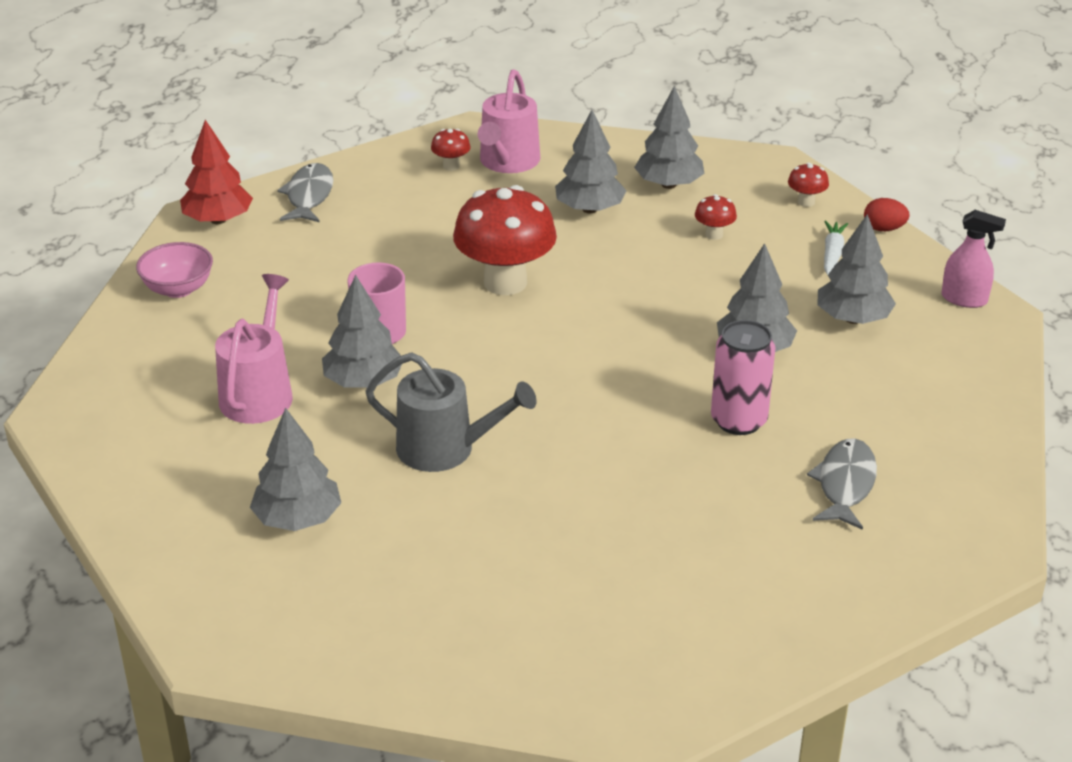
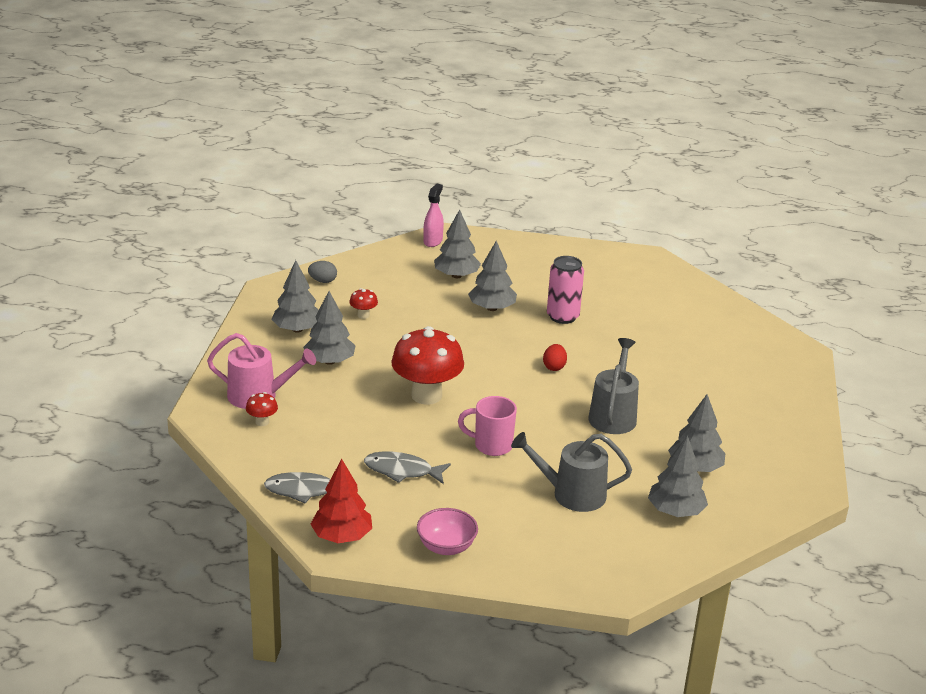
camera: 95 degrees left, 5 degrees down
pink watering can [215,274,293,424] -> grey watering can [511,432,632,512]
grey tree [322,275,402,388] -> grey tree moved to [648,436,708,517]
red mushroom [788,163,829,207] -> grey egg [308,261,337,283]
grey fish [807,439,877,530] -> grey fish moved to [364,451,451,484]
white carrot [824,221,848,275] -> none
red egg [864,198,910,231] -> red egg moved to [543,344,567,371]

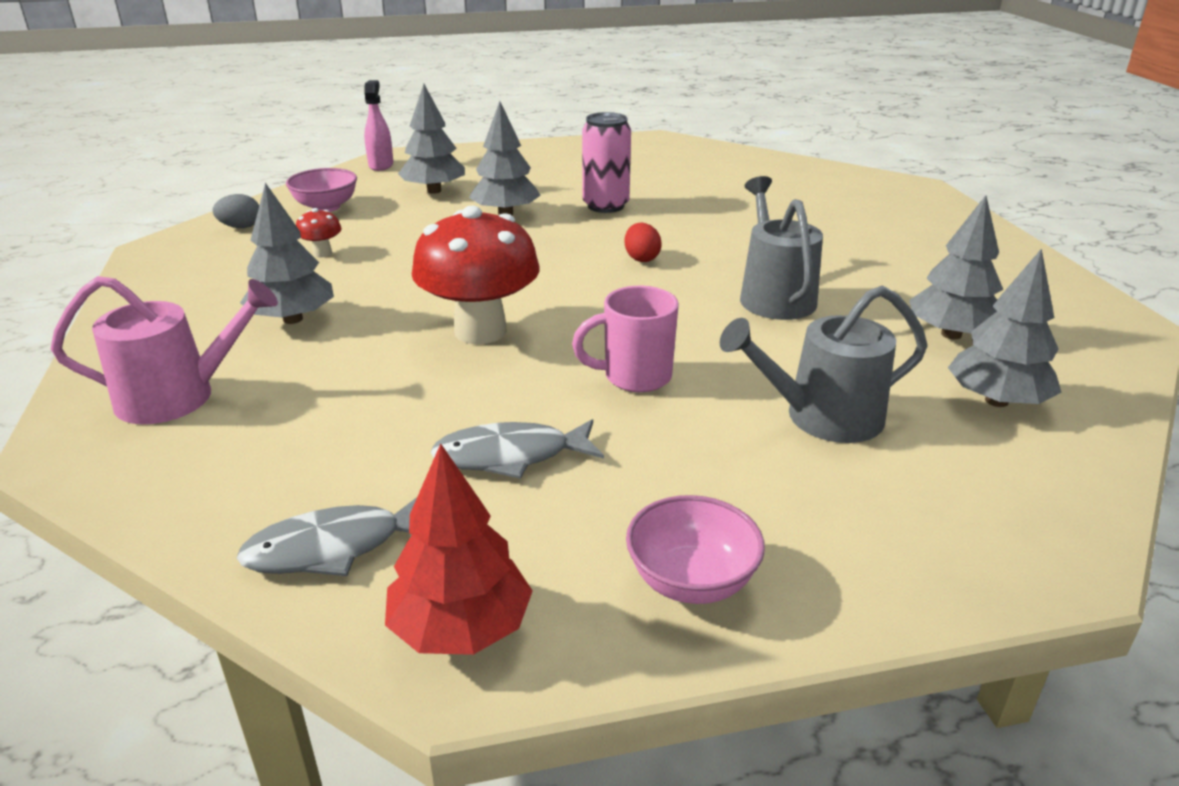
camera: 20 degrees left, 0 degrees up
red mushroom [246,392,278,426] -> none
grey tree [271,260,319,333] -> none
none -> pink bowl [286,168,357,212]

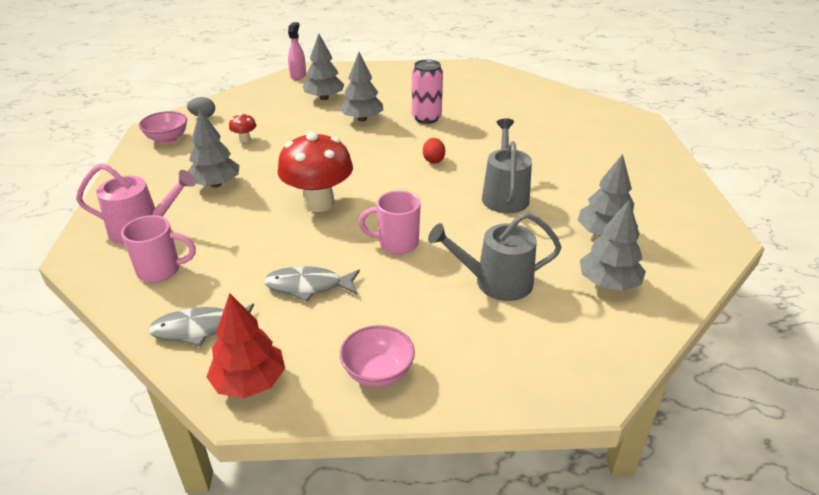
camera: 10 degrees right, 5 degrees up
pink bowl [286,168,357,212] -> pink bowl moved to [139,111,187,144]
none -> pink mug [121,215,196,283]

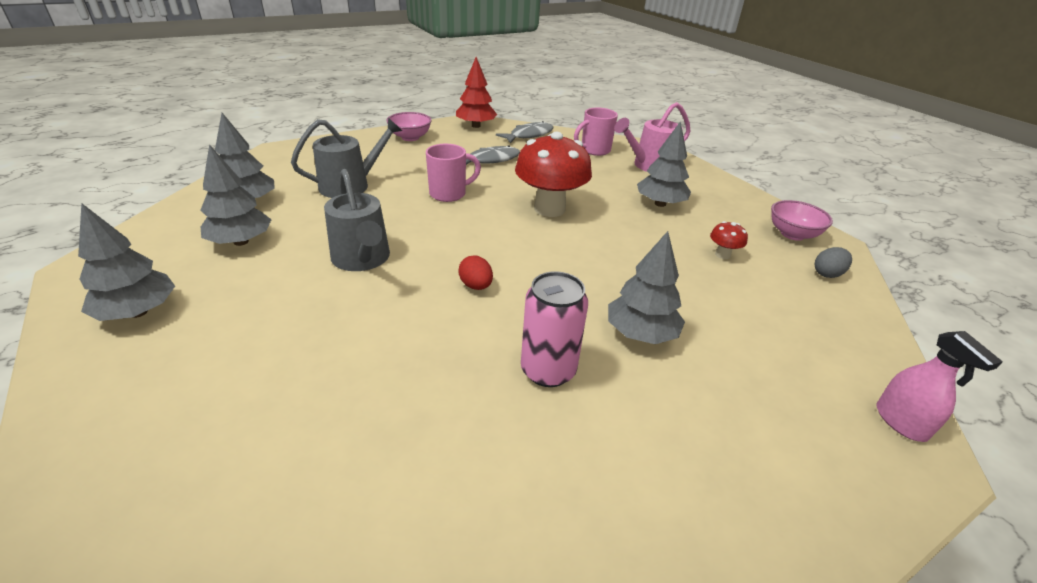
camera: 150 degrees right, 0 degrees up
grey tree [302,34,344,100] -> grey tree moved to [78,203,175,321]

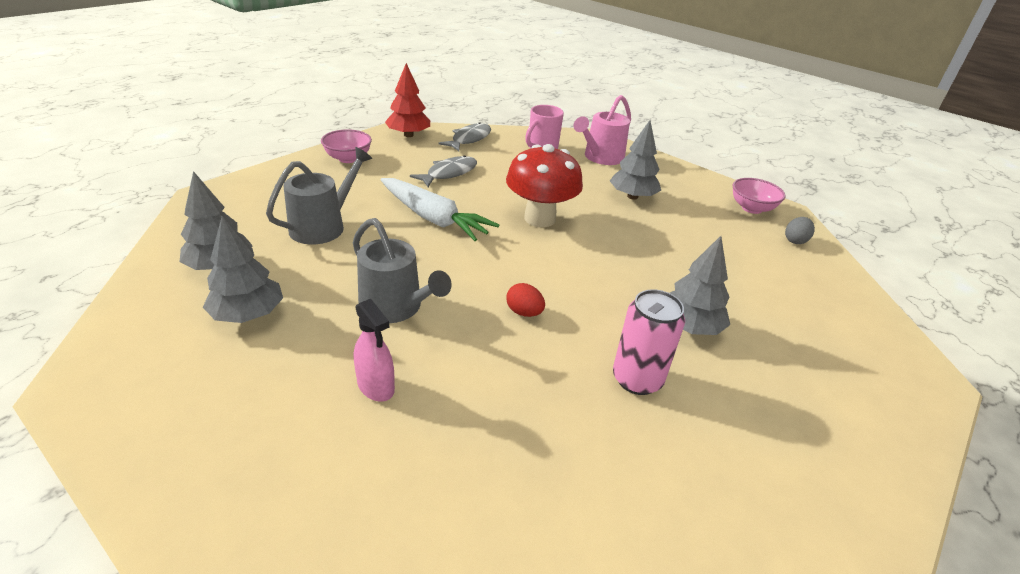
camera: 20 degrees left, 0 degrees up
grey tree [78,203,175,321] -> none
pink mug [426,144,481,202] -> white carrot [381,178,499,241]
red mushroom [710,221,748,259] -> none
pink spray bottle [876,331,1003,442] -> pink spray bottle moved to [354,299,395,402]

